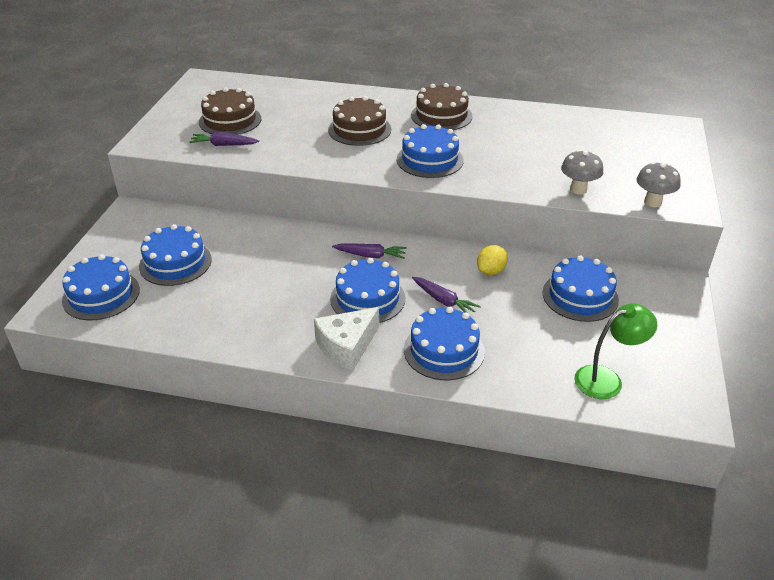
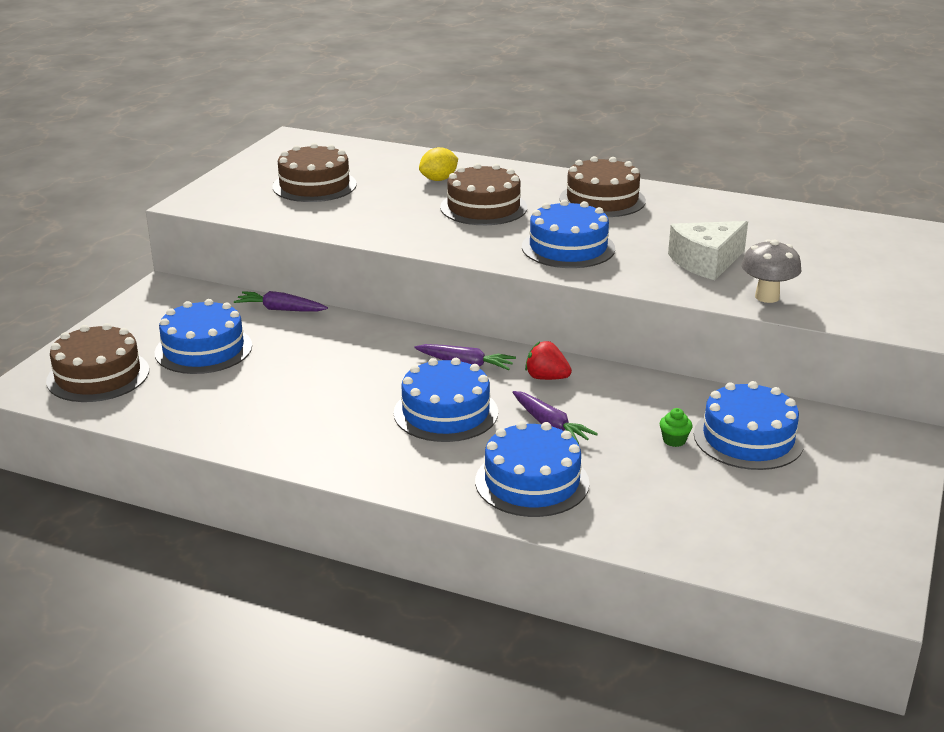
camera: 10 degrees right, 10 degrees down
blue cake [62,254,140,320] -> brown cake [46,323,149,402]
purple carrot [189,132,259,146] -> purple carrot moved to [234,291,328,312]
white cheese [314,307,379,371] -> white cheese moved to [668,221,748,280]
yellow lemon [477,245,508,275] -> yellow lemon moved to [419,147,458,181]
green lamp [574,303,657,399] -> none
grey mushroom [637,162,681,207] -> none
none -> red strawberry [525,341,572,380]
none -> green cupcake [660,408,693,447]

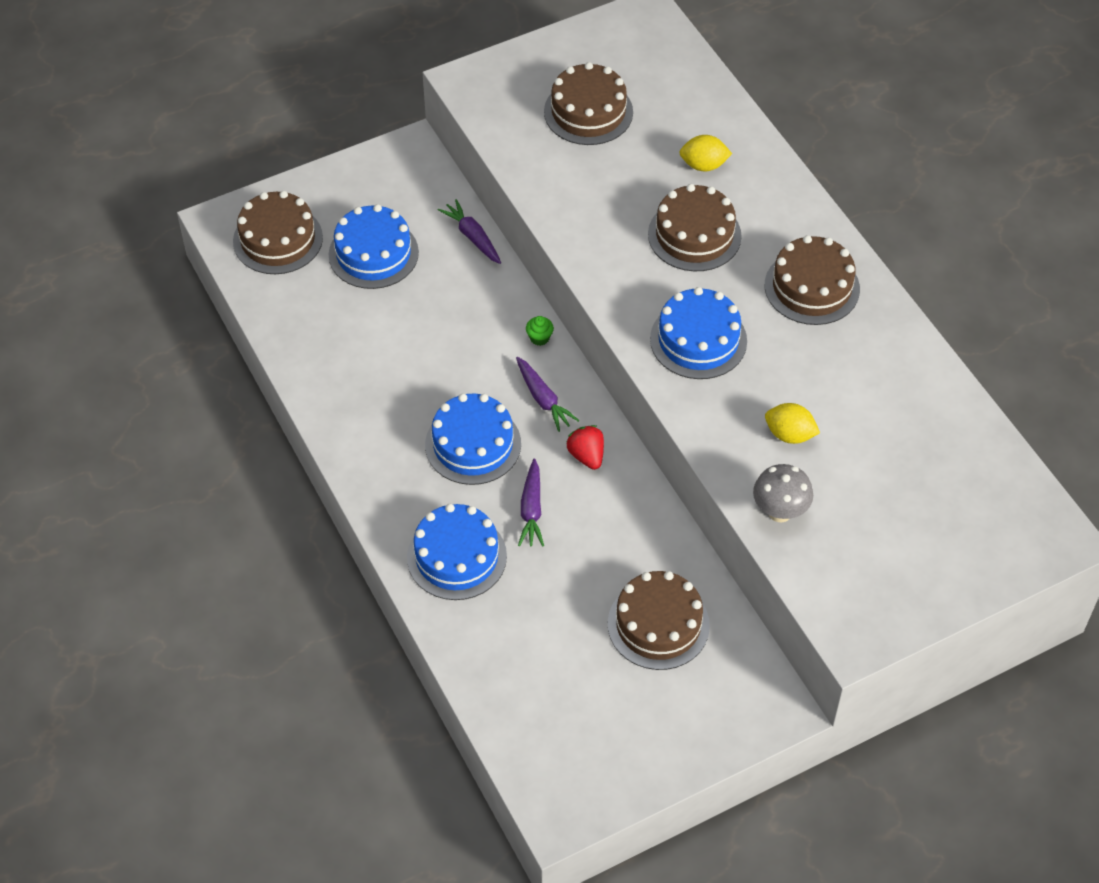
camera: 40 degrees right, 25 degrees up
green cupcake [660,408,693,447] -> green cupcake moved to [526,316,554,346]
white cheese [668,221,748,280] -> yellow lemon [765,403,820,444]
blue cake [694,381,804,470] -> brown cake [608,571,710,670]

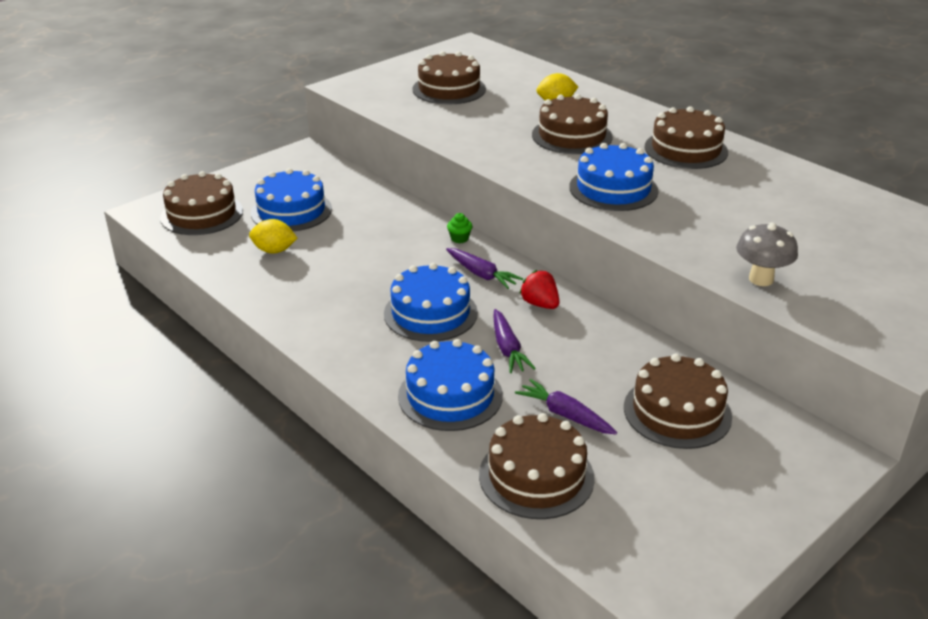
camera: 15 degrees left, 20 degrees down
purple carrot [438,199,501,264] -> purple carrot moved to [515,379,617,434]
yellow lemon [765,403,820,444] -> yellow lemon moved to [249,219,297,254]
none -> brown cake [479,413,595,519]

